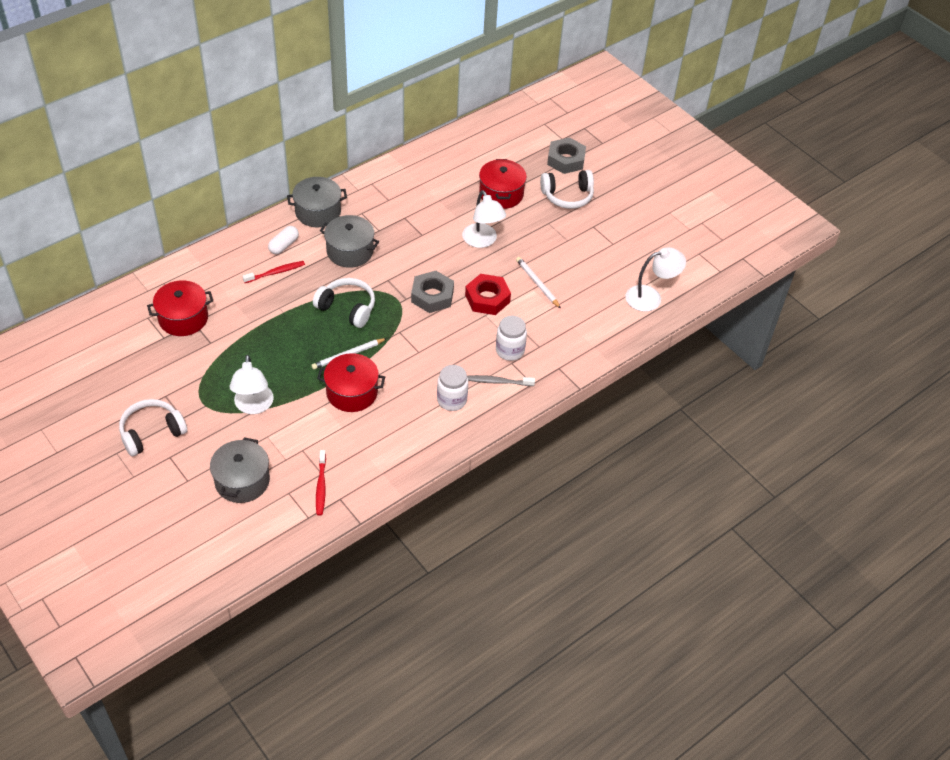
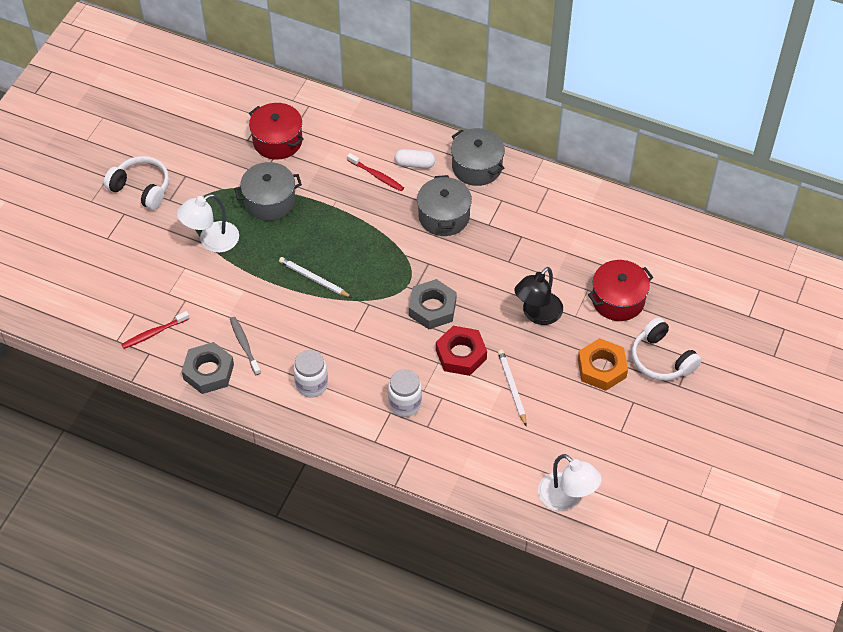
camera: 65 degrees right, 5 degrees up
grey pot [210,437,270,503] -> grey pot moved to [234,162,302,221]
white headphones [313,278,375,328] -> none
red pot [317,353,385,412] -> none
white lamp [462,190,506,248] -> black lamp [514,267,563,325]
grey toothbrush [467,375,535,386] -> grey toothbrush moved to [230,317,261,375]
white pencil [516,257,561,309] -> white pencil turned 45 degrees counterclockwise [498,350,527,426]
grey nut [547,137,586,174] -> grey nut moved to [182,342,234,394]
none -> orange nut [578,338,628,391]

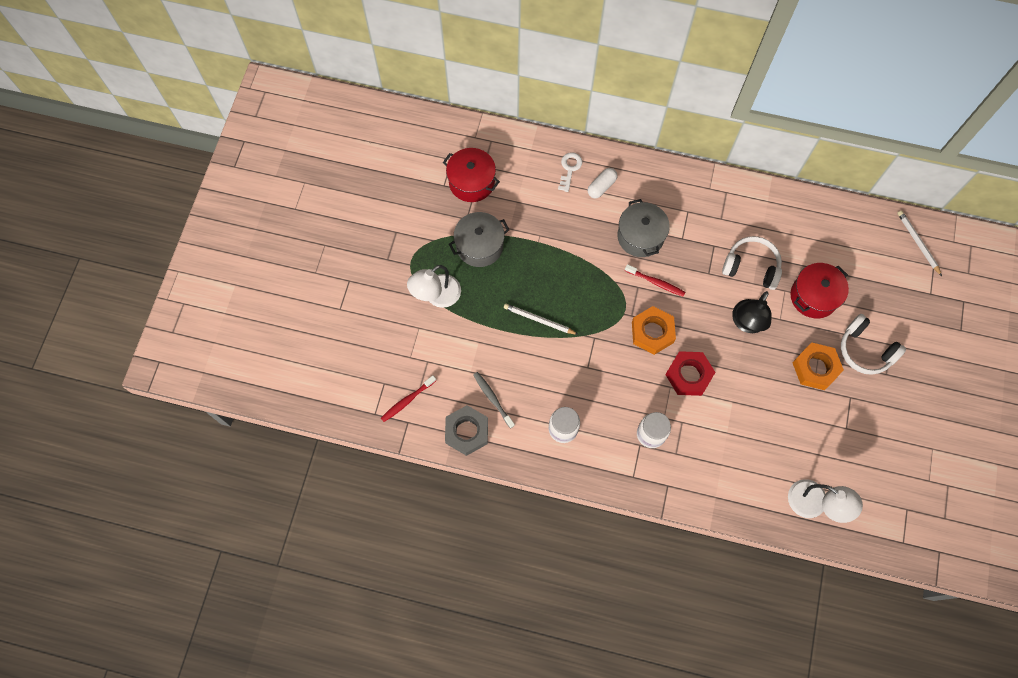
camera: 10 degrees left, 15 degrees up
white headphones [104,156,169,210] -> white headphones moved to [722,236,782,290]
red toothbrush [347,153,404,191] -> red toothbrush moved to [625,264,685,297]
white capsule [395,149,435,169] -> white capsule turned 45 degrees counterclockwise [588,168,618,198]
grey nut [409,279,457,329] -> orange nut [632,306,676,355]
grey pot [451,128,505,186] -> none
white pencil [498,350,527,426] -> white pencil moved to [897,210,942,276]
none -> white key [558,152,582,192]

